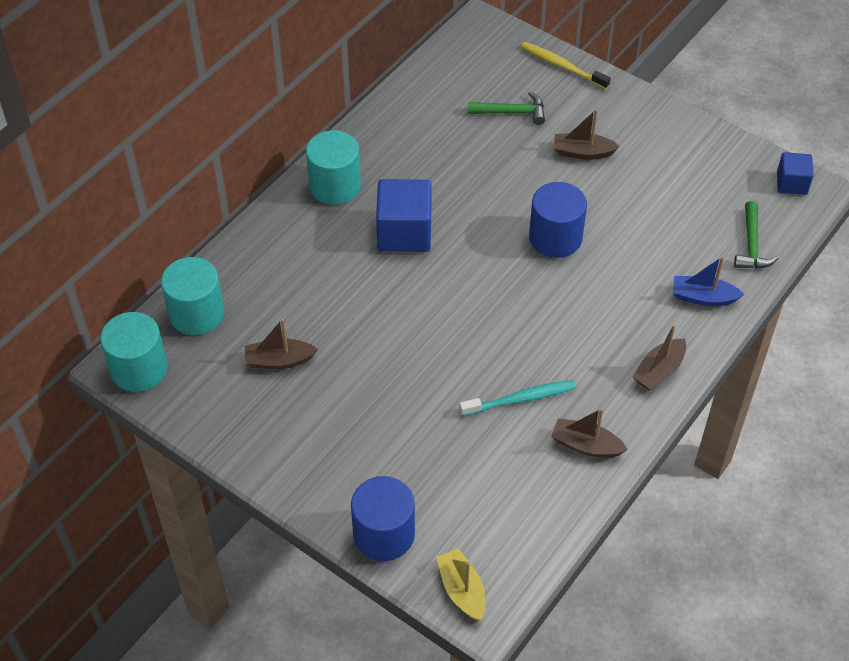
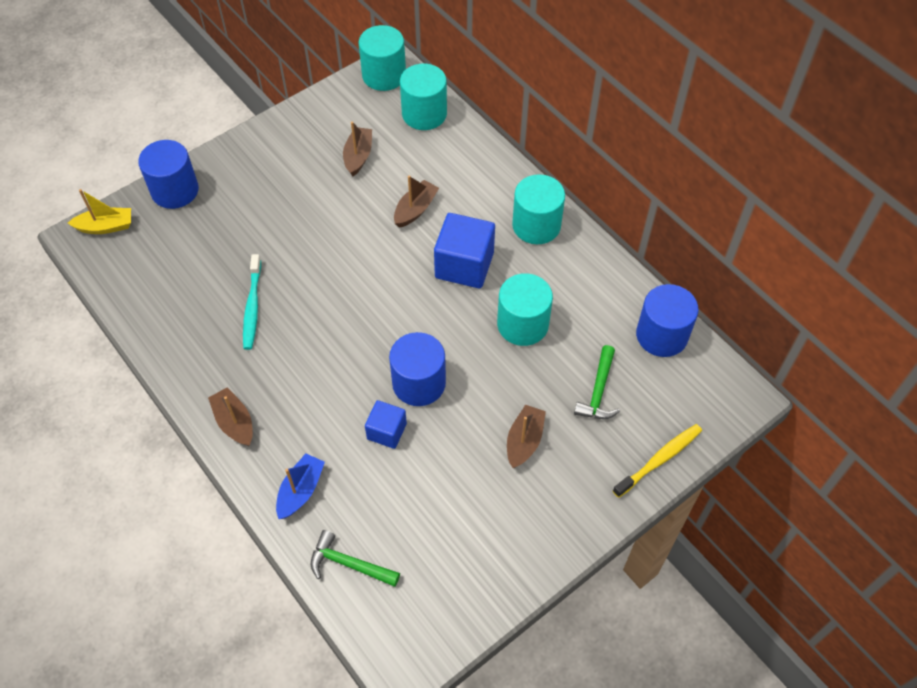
camera: 105 degrees right, 5 degrees up
brown boat [551,408,628,458] -> brown boat moved to [394,175,439,228]
blue cube [777,152,814,195] -> blue cube moved to [365,400,407,449]
none -> turquoise cylinder [497,273,553,346]
none -> blue cylinder [636,284,699,357]

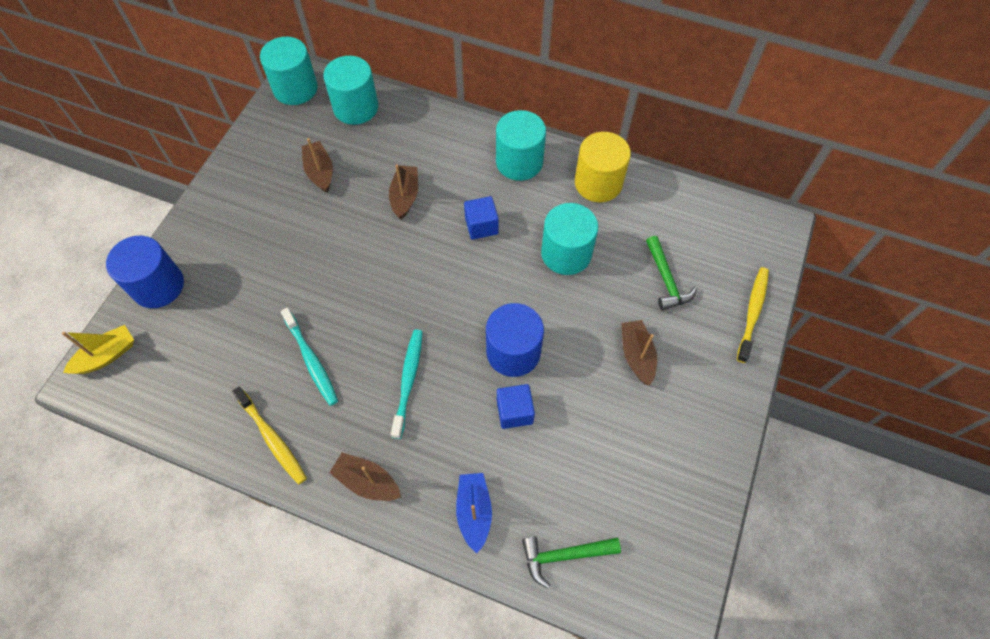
camera: 30 degrees left, 5 degrees up
blue cube [434,213,495,288] -> blue cube [464,196,499,240], size x0.58
blue cylinder [636,284,699,357] -> none
none -> yellow toothbrush [232,387,307,485]
none -> turquoise toothbrush [391,329,423,439]
none -> yellow cylinder [575,132,631,202]

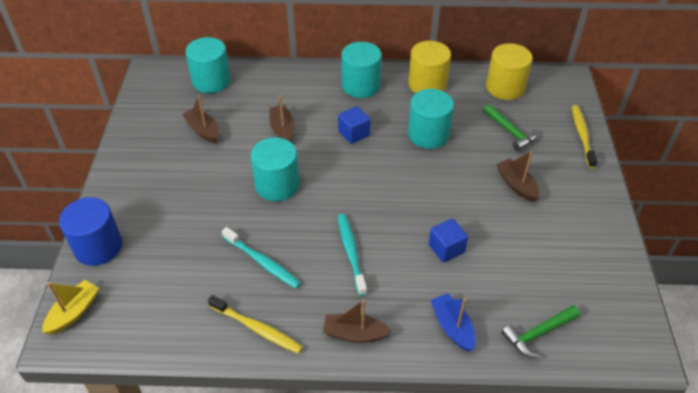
camera: 20 degrees left, 15 degrees down
turquoise cylinder [260,37,318,105] -> turquoise cylinder moved to [251,137,299,201]
blue cylinder [486,303,544,377] -> none
none -> yellow cylinder [486,43,533,100]

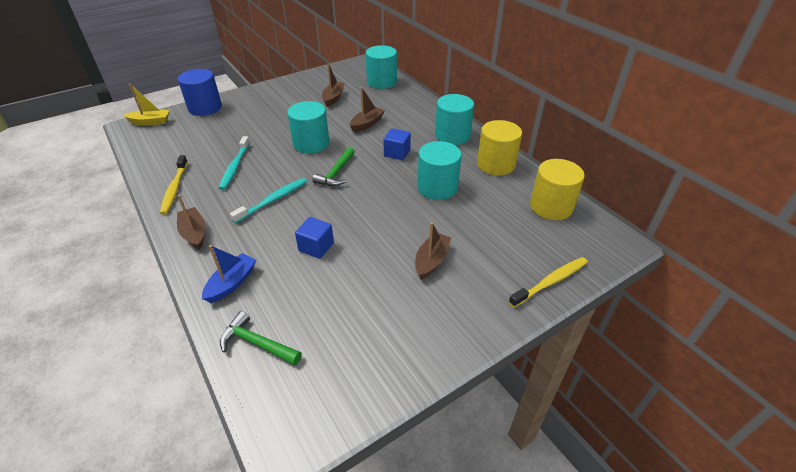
camera: 55 degrees right, 5 degrees down
green hammer [483,104,537,151] -> green hammer moved to [312,147,355,186]

